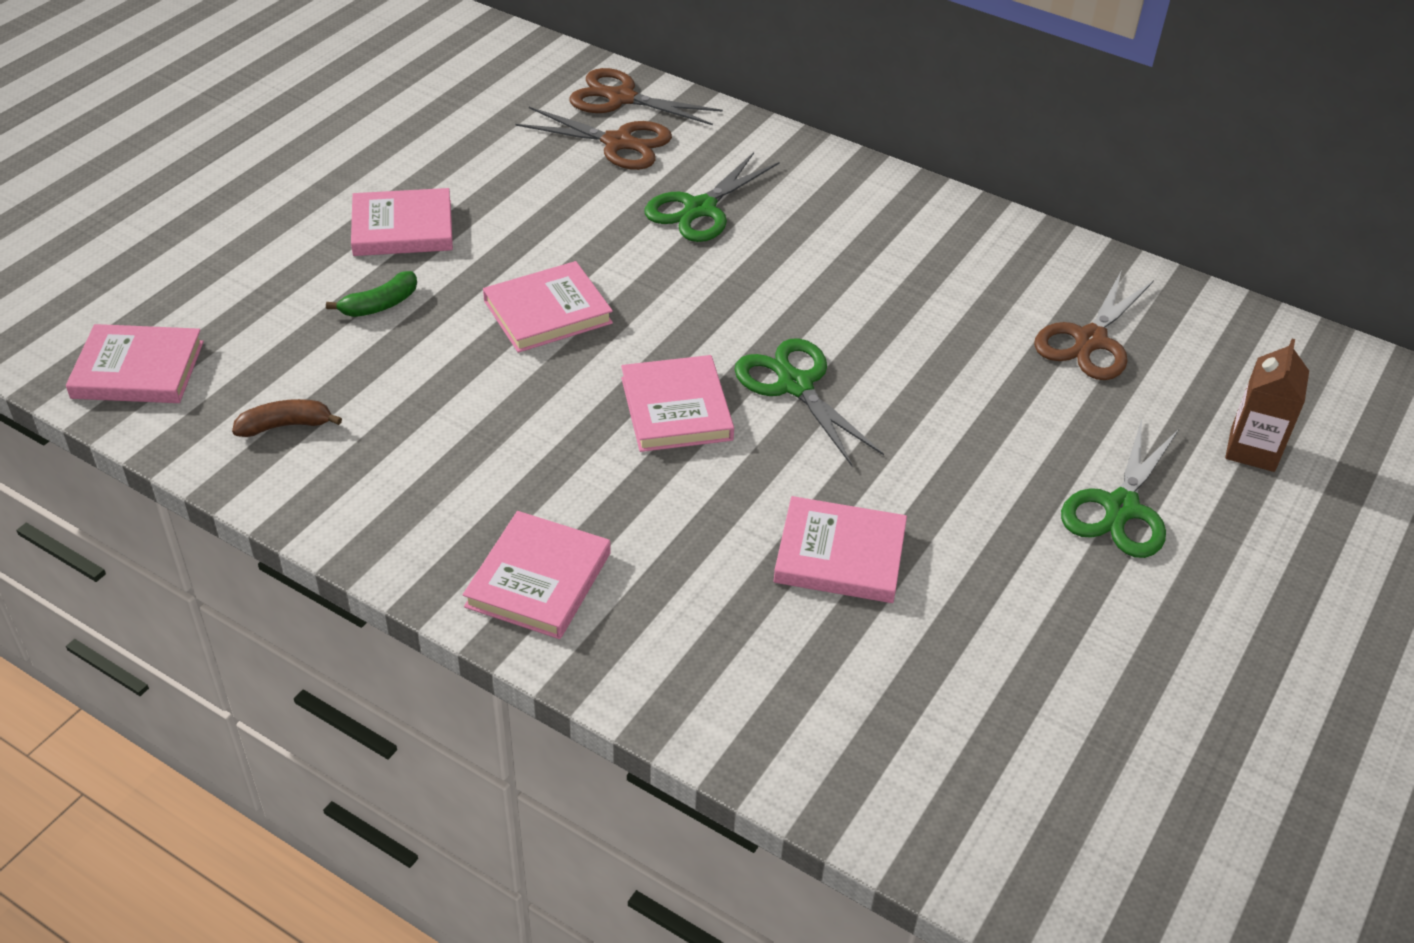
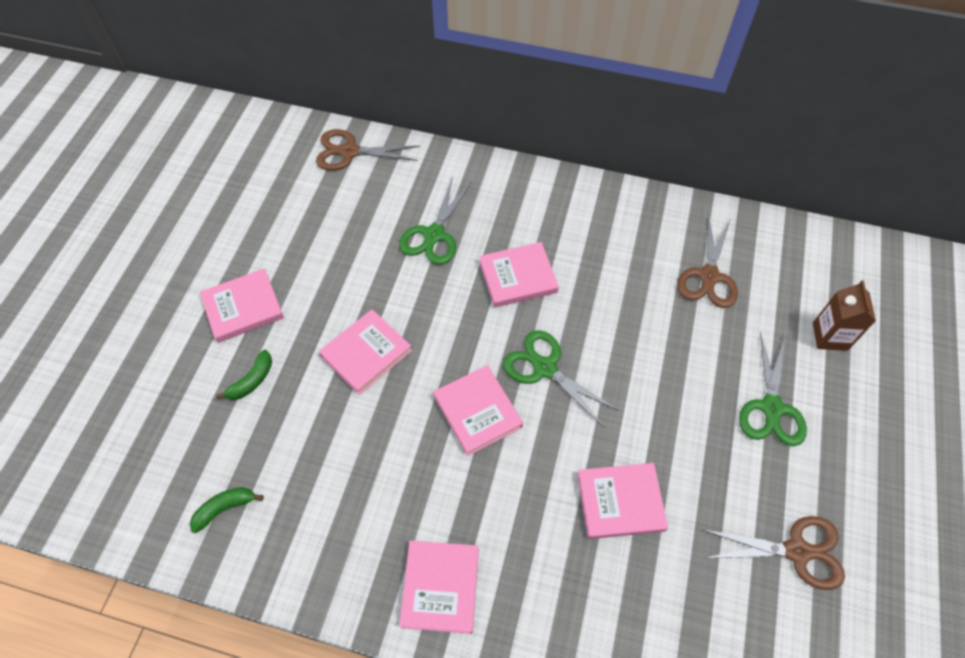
camera: 15 degrees left, 15 degrees up
pink book [66,324,204,403] -> pink book moved to [479,242,559,307]
brown banana [232,399,342,437] -> green banana [190,487,264,533]
brown scissors [515,107,672,170] -> brown scissors moved to [702,516,845,590]

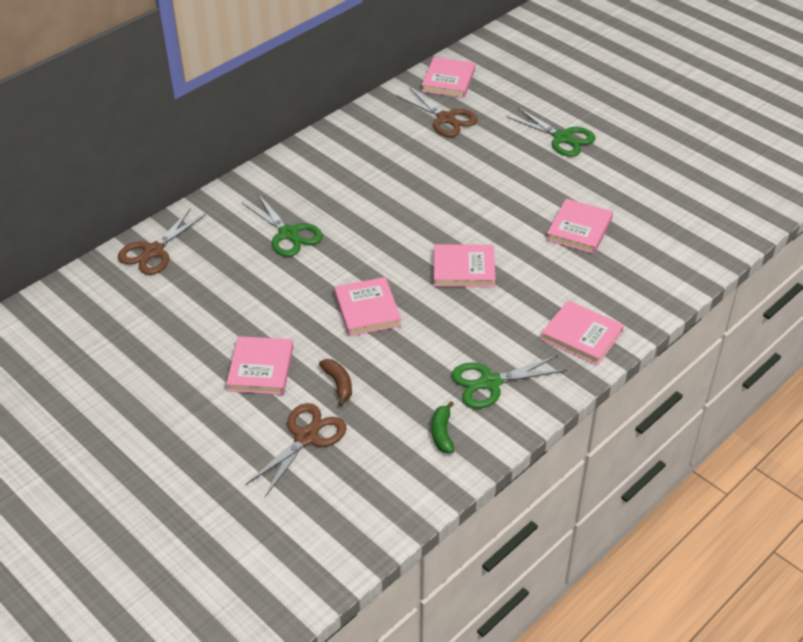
camera: 60 degrees left, 15 degrees down
green banana [216,350,272,400] -> brown banana [319,359,352,406]
pink book [479,242,559,307] -> pink book moved to [422,57,475,98]
green scissors [503,330,620,427] -> green scissors moved to [451,355,567,408]
brown scissors [702,516,845,590] -> brown scissors moved to [246,403,347,497]
brown carton [813,280,876,351] -> none

